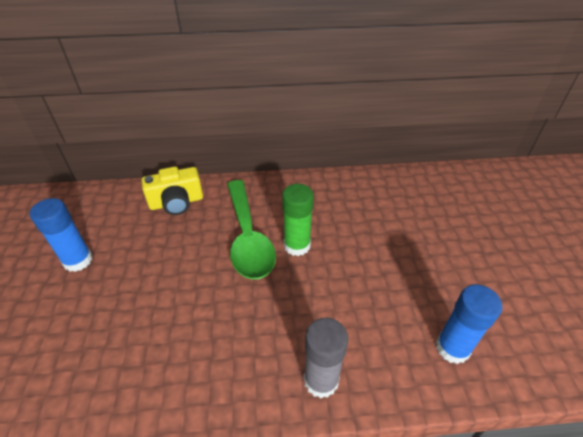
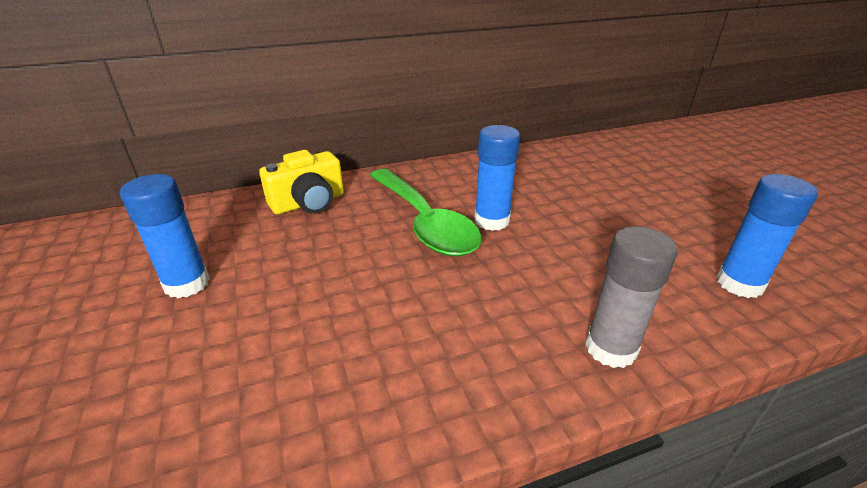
camera: 15 degrees left, 10 degrees down
green glue stick [282,184,314,256] -> blue glue stick [474,125,520,231]

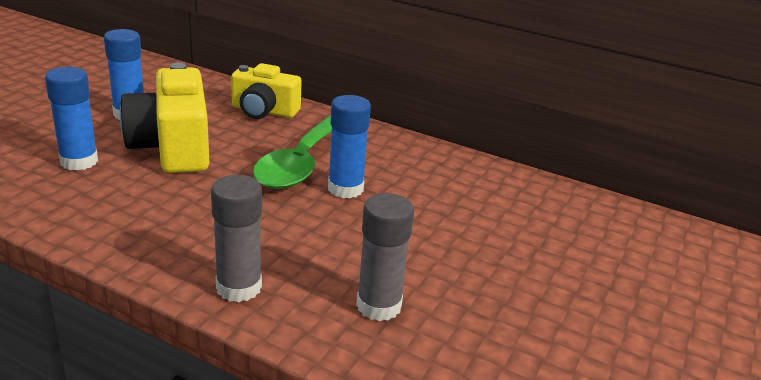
camera: 45 degrees right, 5 degrees down
blue glue stick [716,174,818,298] -> blue glue stick moved to [45,67,98,171]
none -> yellow camera [120,63,209,173]
none -> grey glue stick [356,193,414,321]

